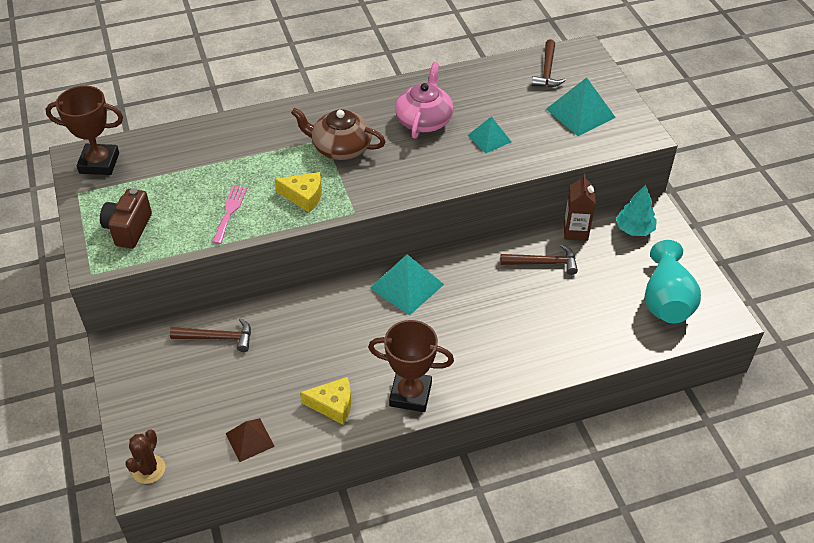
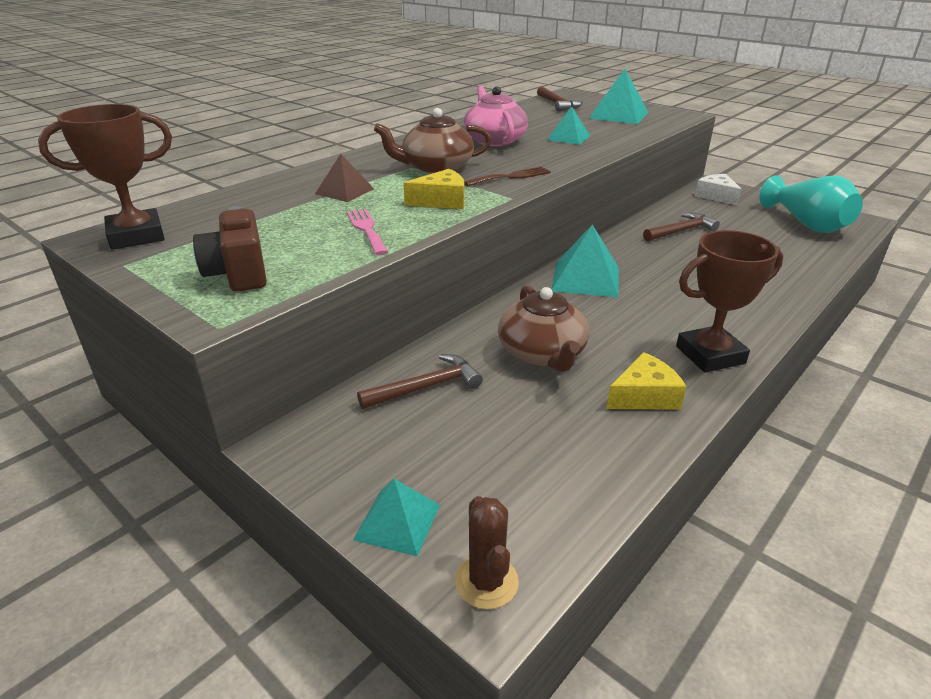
camera: 30 degrees left, 15 degrees down
brown pyramid [225,418,275,462] -> brown pyramid moved to [315,154,374,202]
brown carton [564,174,596,241] -> none
turquoise tree [616,185,657,236] -> white cheese [695,174,742,206]
none -> turquoise pyramid [353,479,440,557]
none -> brown fork [464,166,551,186]
none -> brown teapot [498,285,589,372]

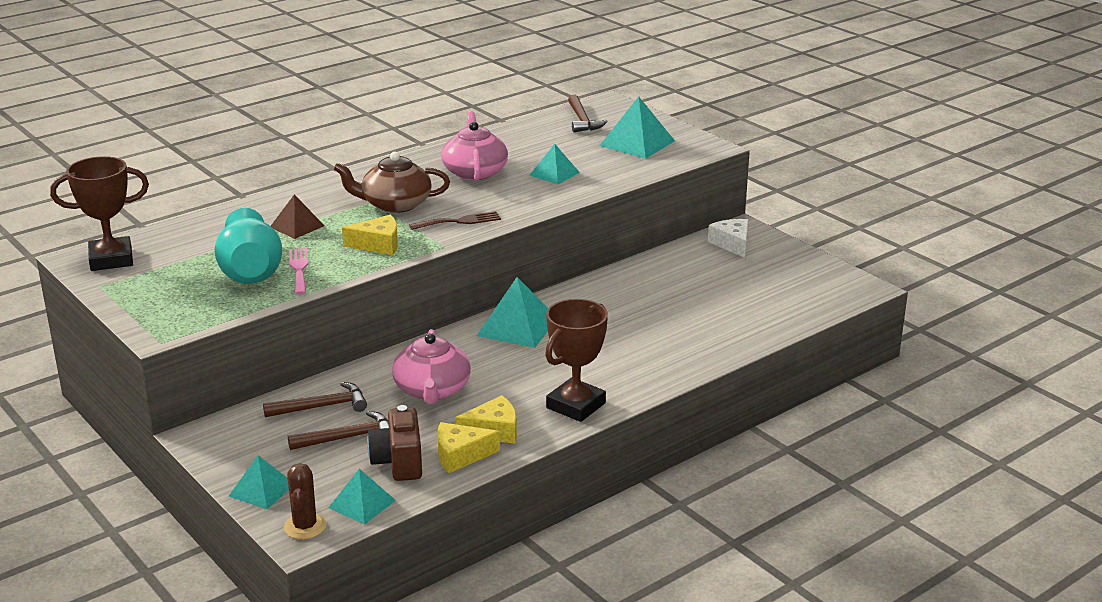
camera: 10 degrees right, 5 degrees down
brown camera [193,206,267,292] -> brown camera moved to [367,405,422,481]
brown teapot [498,285,589,372] -> pink teapot [392,329,471,404]
brown hammer [643,213,720,241] -> brown hammer moved to [288,411,389,450]
brown trophy [676,230,783,373] -> brown trophy turned 45 degrees counterclockwise [545,299,608,422]
turquoise vase [760,175,863,233] -> turquoise vase moved to [214,208,282,284]
none -> turquoise pyramid [328,469,396,525]
none -> yellow cheese [437,422,500,473]

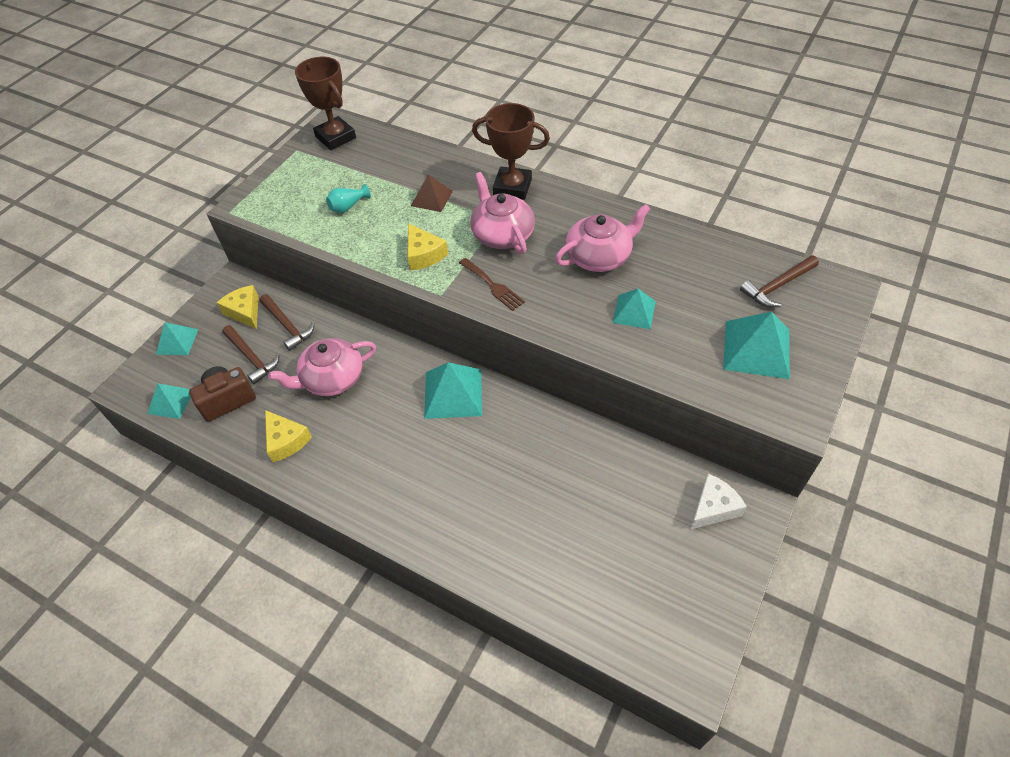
camera: 70 degrees right, 25 degrees up
turquoise vase [214,208,282,284] -> turquoise vase [326,184,371,213], size x0.47
brown cactus [284,463,326,539] -> none
pink fork [289,248,308,295] -> none
brown teapot [334,152,450,213] -> pink teapot [470,172,535,254]
yellow cheese [437,422,500,473] -> yellow cheese moved to [217,285,259,329]
brown trophy [545,299,608,422] -> brown trophy moved to [472,103,550,200]

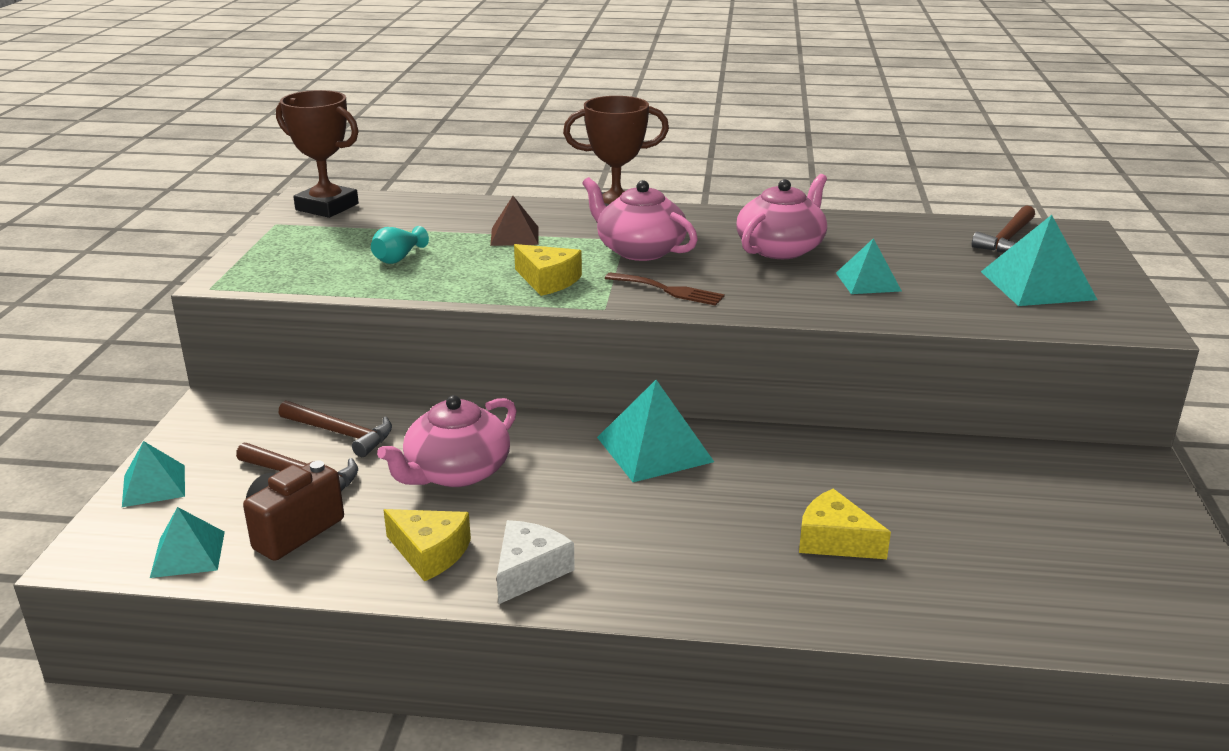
camera: 25 degrees left, 25 degrees down
yellow cheese [217,285,259,329] -> yellow cheese moved to [799,489,891,559]
white cheese [690,474,747,530] -> white cheese moved to [497,520,575,605]

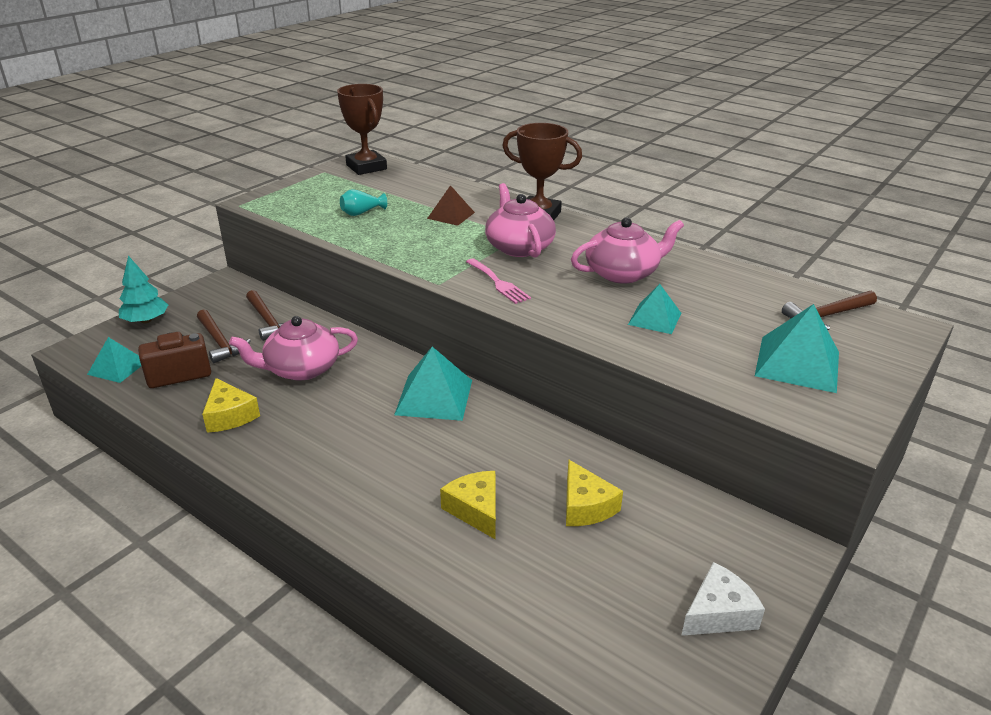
camera: 30 degrees right, 5 degrees up
turquoise pyramid [122,441,185,507] -> turquoise tree [119,256,168,323]
white cheese [497,520,575,605] -> white cheese moved to [681,562,765,636]
yellow cheese [514,244,582,296] -> yellow cheese moved to [566,460,623,526]
brown fork [605,272,725,306] -> pink fork [466,258,531,304]

